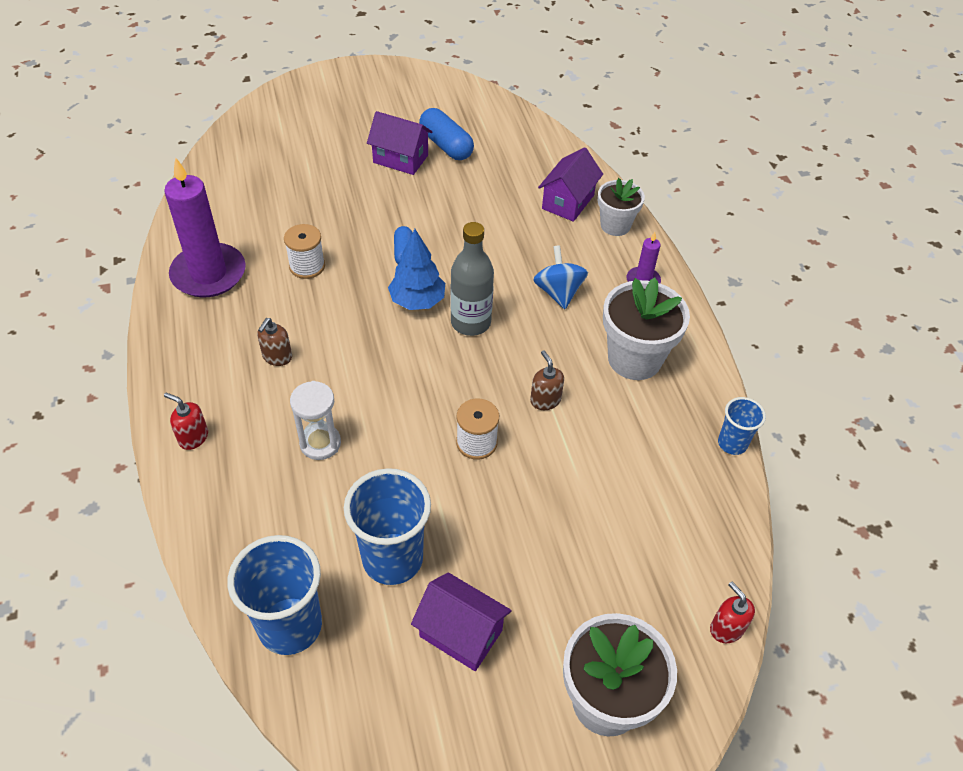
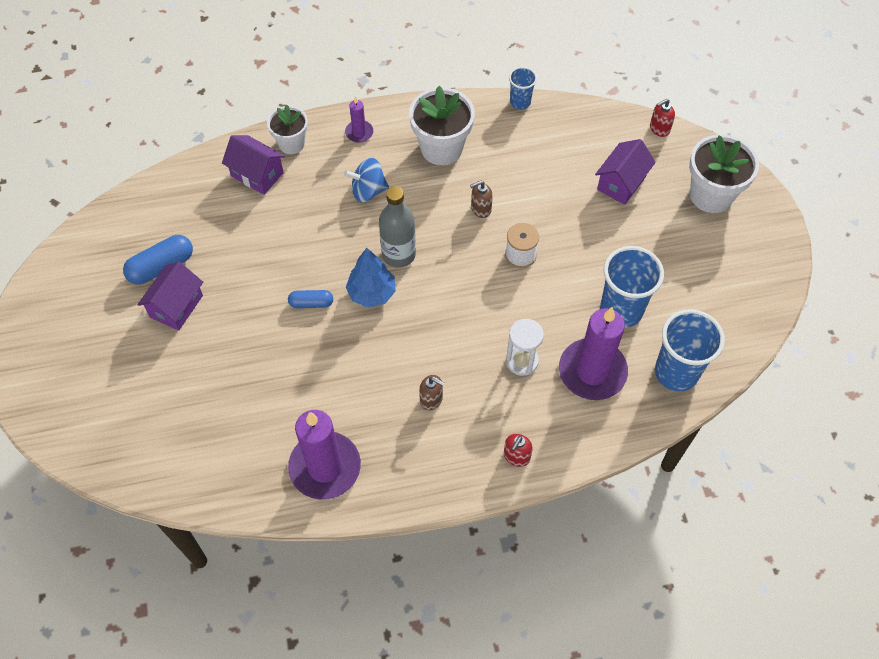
camera: 85 degrees left, 10 degrees up
white spool [284,224,325,279] -> none
purple house [411,572,512,671] -> purple house moved to [595,139,656,205]
none -> purple candle [559,307,628,400]

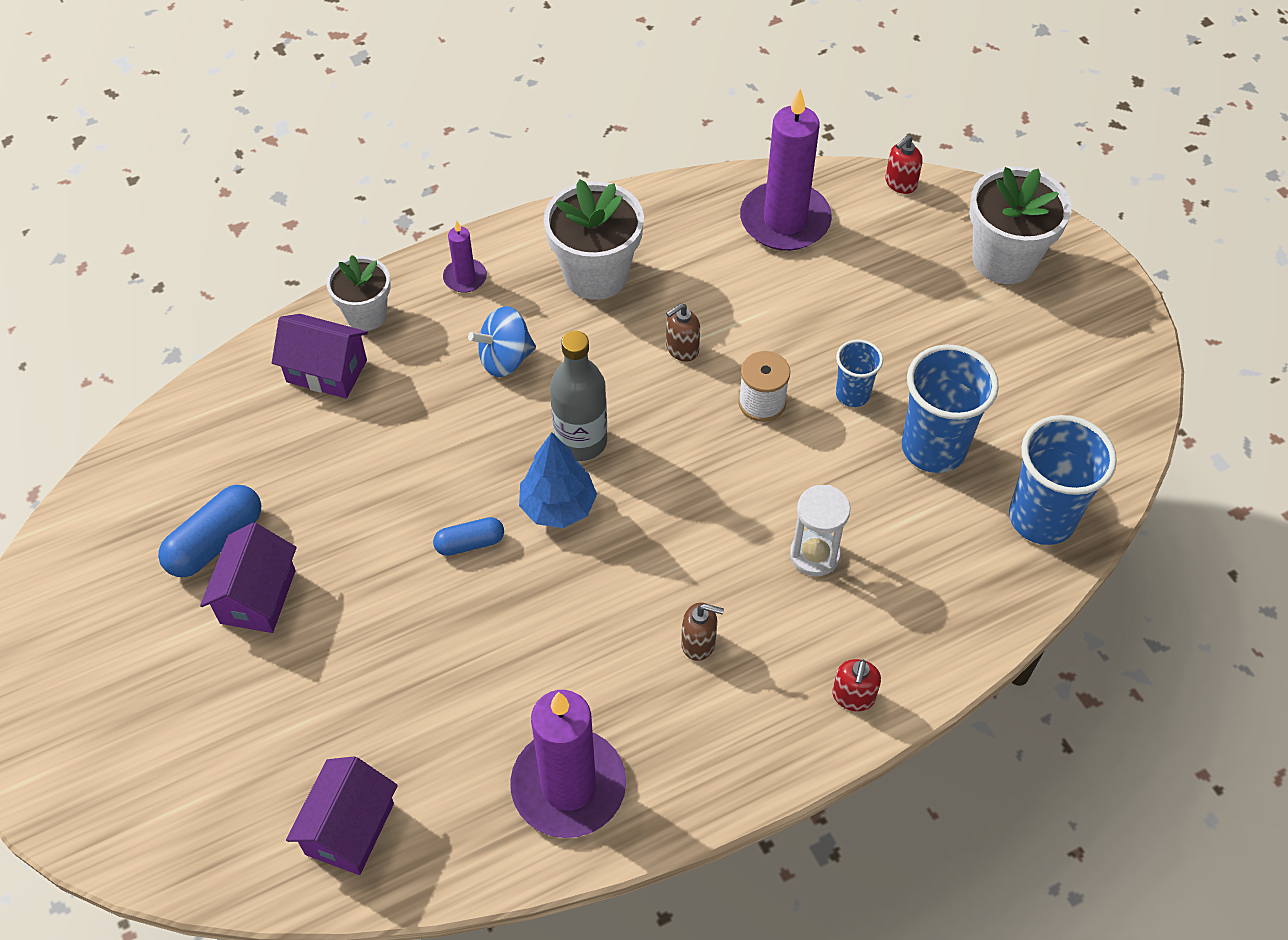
camera: 15 degrees left, 5 degrees down
blue cup [509,67,537,110] -> blue cup moved to [836,339,883,407]
purple candle [559,307,628,400] -> purple candle moved to [740,89,832,251]
purple house [595,139,656,205] -> purple house moved to [286,756,398,875]

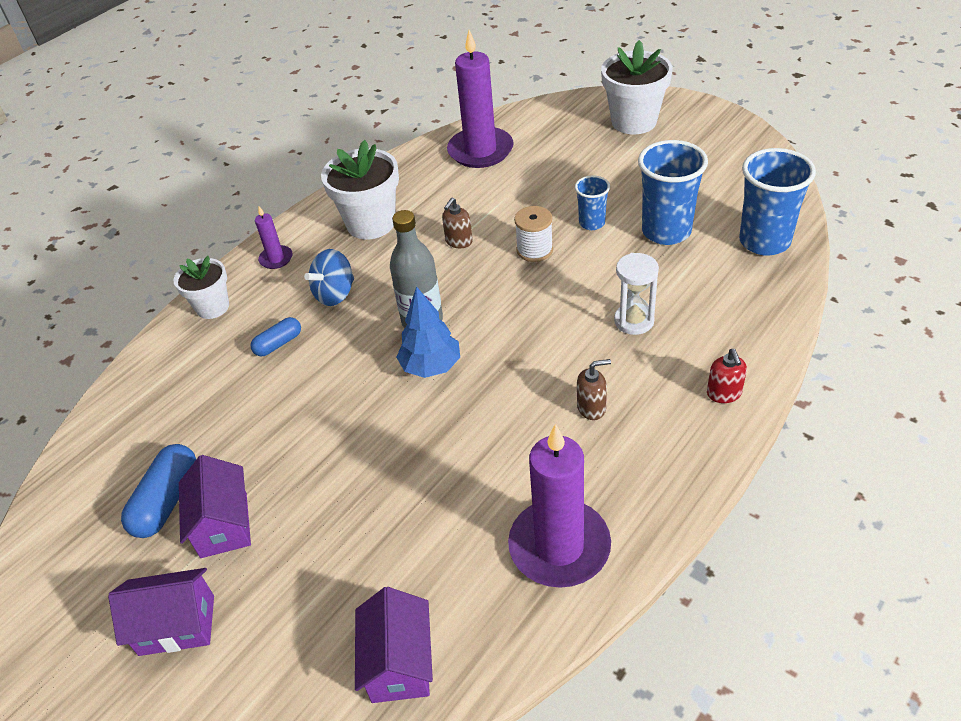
camera: 20 degrees left, 10 degrees down
purple house [272,314,368,399] -> purple house moved to [108,568,214,656]
blue capsule [433,517,504,556] -> blue capsule moved to [250,317,301,356]
red soap dispenser [885,135,923,194] -> none

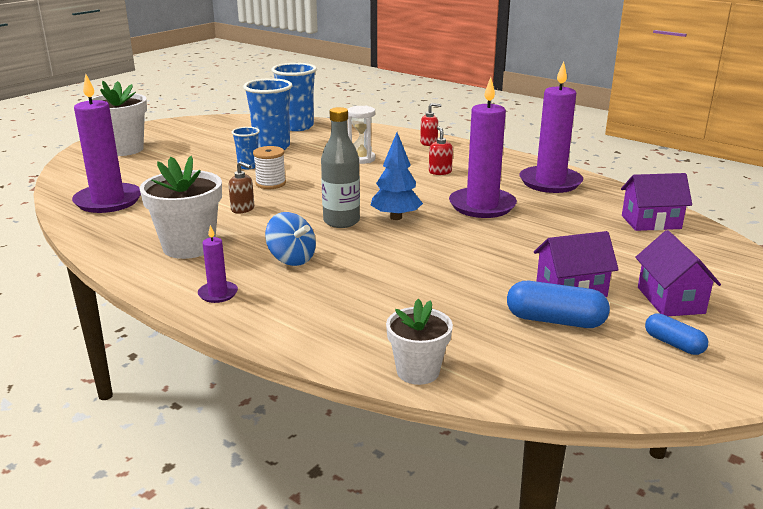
camera: 95 degrees left, 20 degrees down
white flower pot [174,256,229,319] -> white flower pot moved to [386,299,453,385]
blue capsule [250,317,301,356] -> blue capsule moved to [645,313,708,355]
brown soap dispenser [577,359,611,420] -> red soap dispenser [429,126,453,175]
none -> purple candle [449,77,517,218]

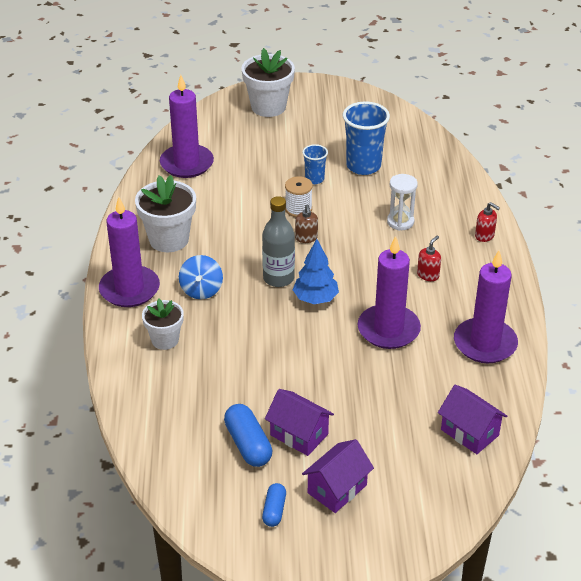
camera: 50 degrees right, 15 degrees up
purple candle [198,225,238,303] -> purple candle [99,197,160,307], size x2.14
brown soap dispenser [229,161,254,214] -> brown soap dispenser moved to [295,205,318,243]
blue cup [271,63,317,131] -> none
white flower pot [386,299,453,385] -> white flower pot moved to [142,299,184,350]

